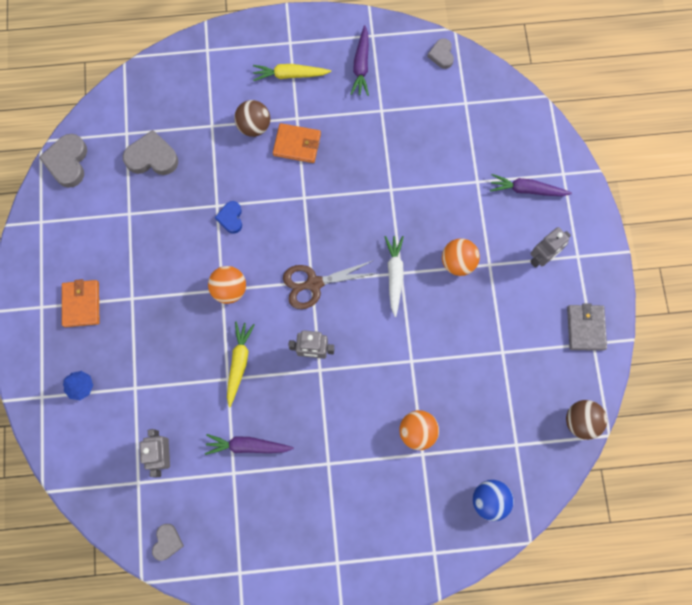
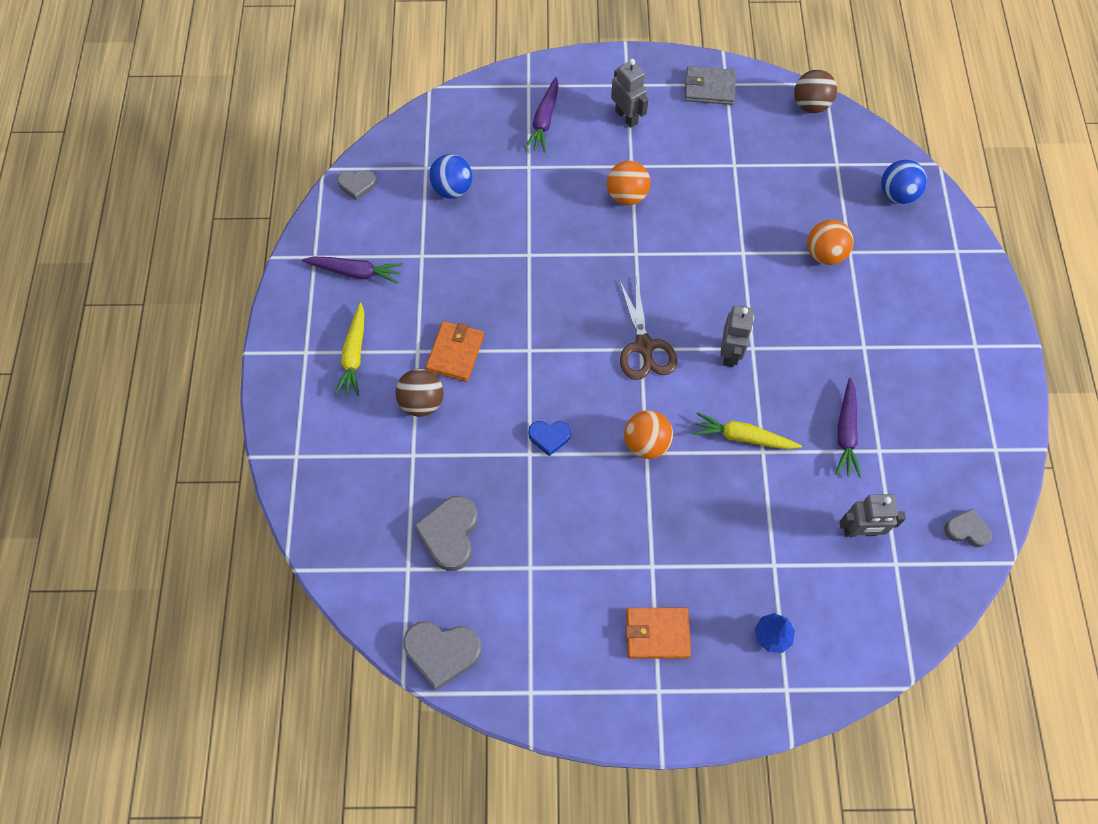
camera: 85 degrees left, 10 degrees down
white carrot [385,236,404,317] -> none
none -> blue ball [429,154,472,199]

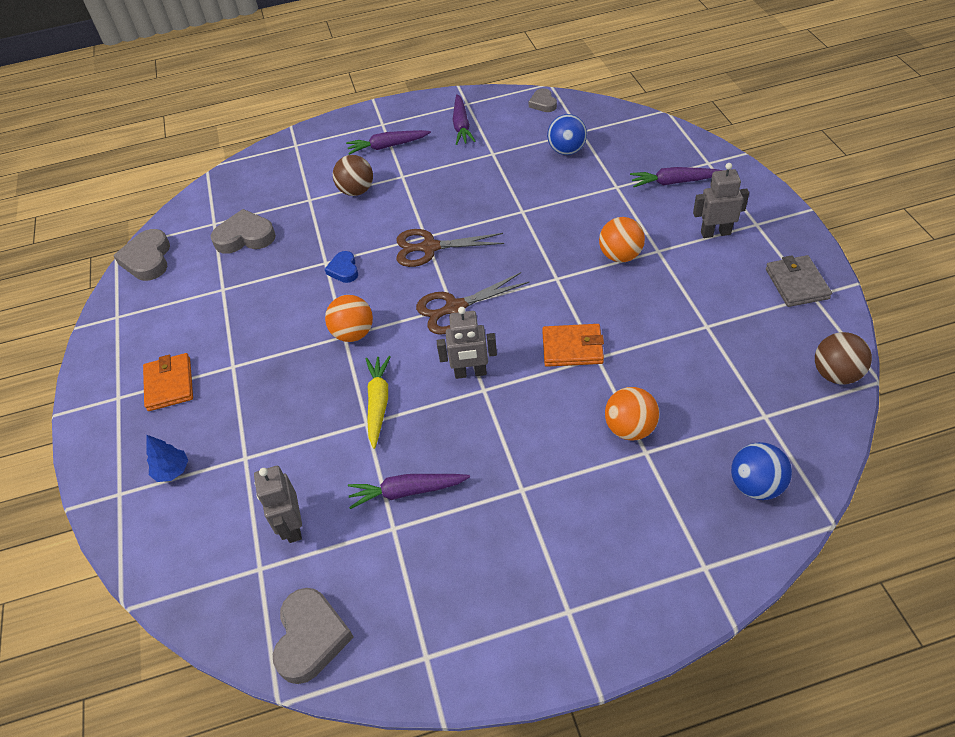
camera: 80 degrees right, 15 degrees down
yellow carrot [335,302,365,396] -> purple carrot [346,130,431,155]
orange wallet [426,321,484,382] -> orange wallet moved to [542,324,604,367]
grey robot [611,59,648,128] -> grey robot turned 135 degrees counterclockwise [693,163,749,238]
grey heart [944,509,992,547] -> grey heart [273,588,354,684], size x1.69
none -> brown scissors [396,229,504,267]

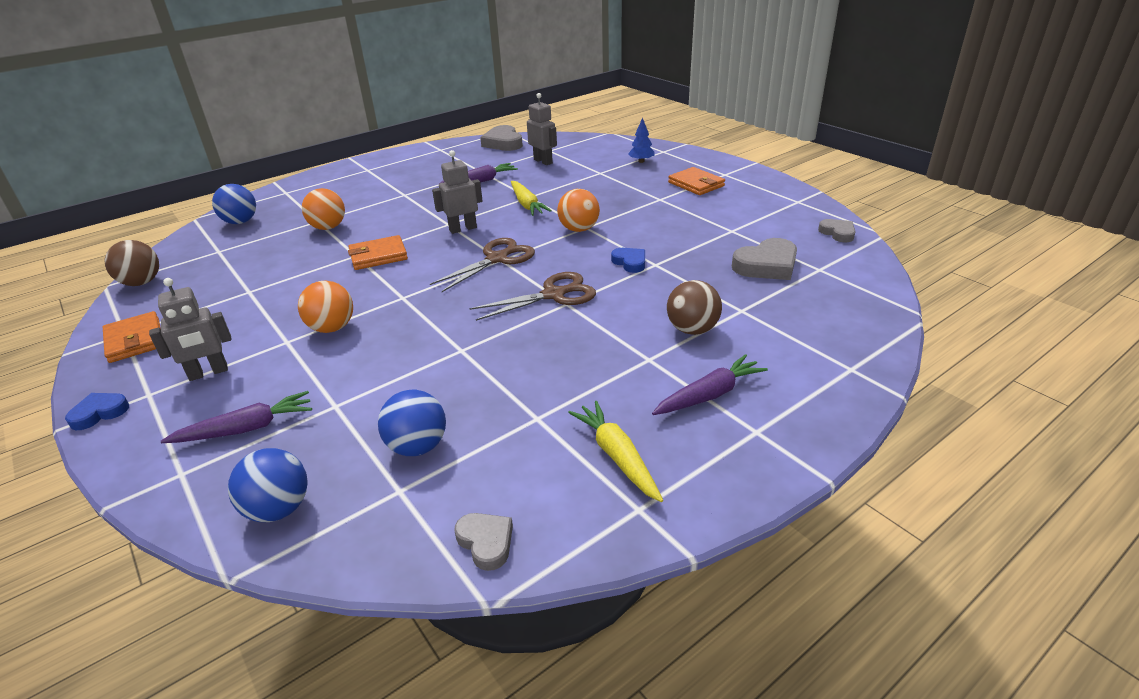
camera: 155 degrees right, 15 degrees down
grey heart [113,229,170,281] -> grey heart [818,219,855,242], size x0.59
purple carrot [453,94,476,145] -> yellow carrot [568,401,663,502]
grey wallet [766,255,832,307] -> orange wallet [103,311,161,363]
none -> blue heart [65,393,129,430]
none -> blue ball [228,448,308,522]

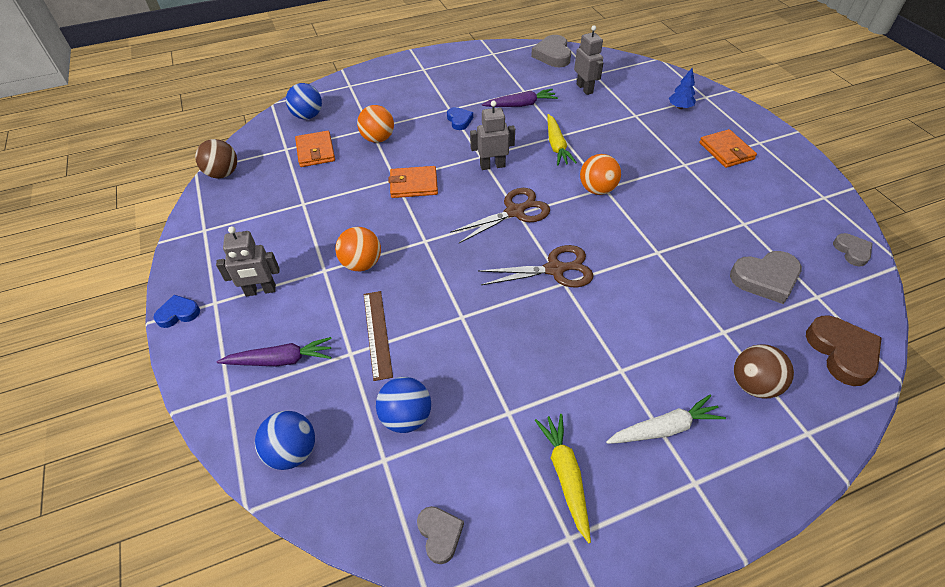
camera: 15 degrees right, 15 degrees up
orange wallet [103,311,161,363] -> orange wallet moved to [295,131,335,167]
blue heart [611,248,645,273] -> blue heart moved to [447,107,473,130]
purple carrot [652,354,768,415] -> white carrot [606,395,726,444]
brown ball [667,280,722,335] -> brown ball moved to [734,344,794,399]
none -> brown ruler [364,291,393,381]
none -> brown heart [806,316,882,386]

